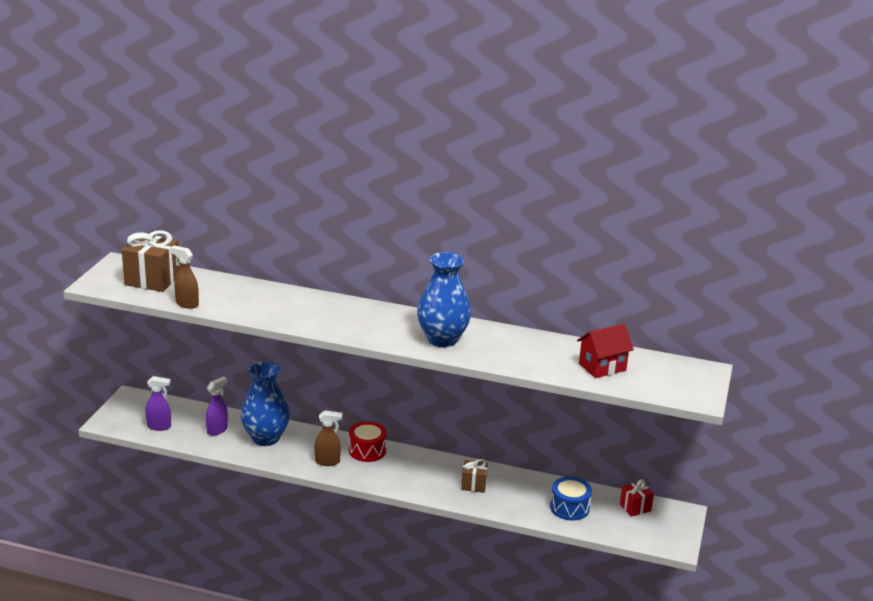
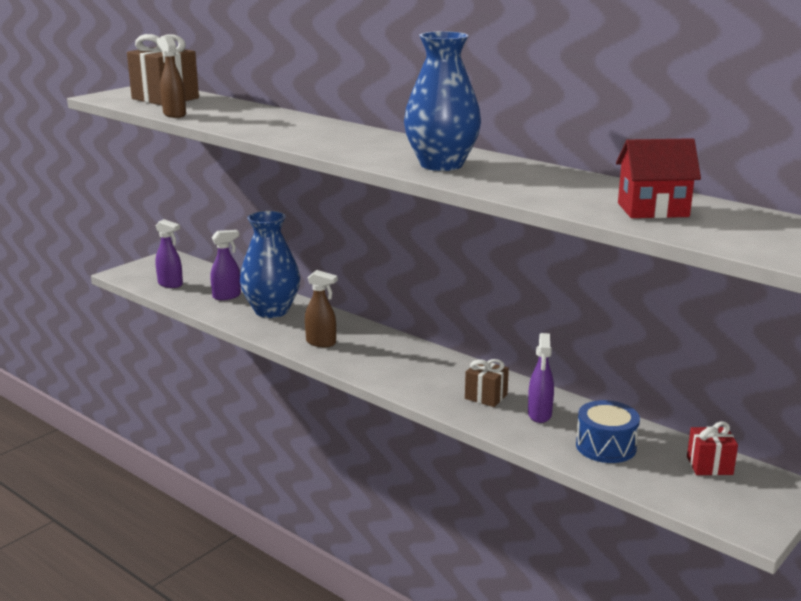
camera: 25 degrees right, 5 degrees down
red drum [349,421,387,462] -> none
none -> purple spray bottle [528,333,554,423]

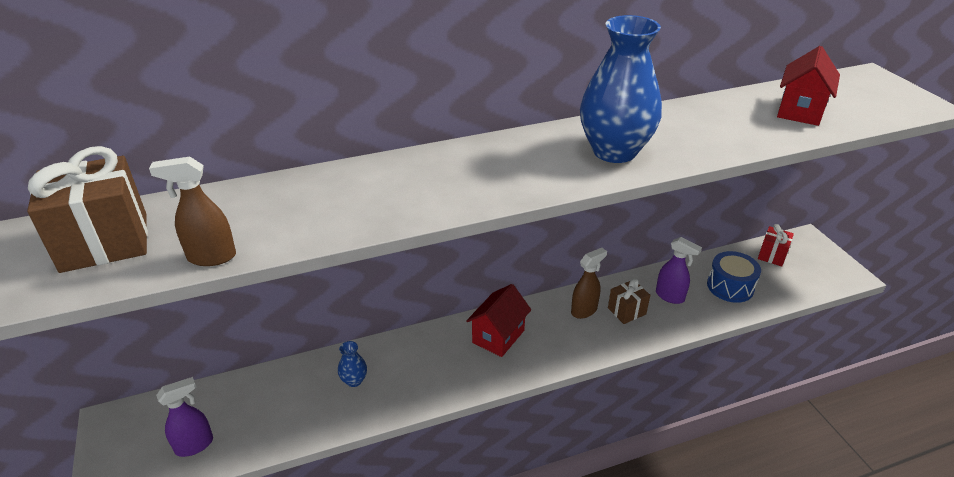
camera: 60 degrees left, 15 degrees up
purple spray bottle [210,230,241,300] -> none
blue vase [240,211,300,318] -> blue vase [338,341,367,387], size x0.42
brown spray bottle [305,270,338,347] -> brown spray bottle moved to [571,248,607,319]
none -> red house [466,284,531,357]

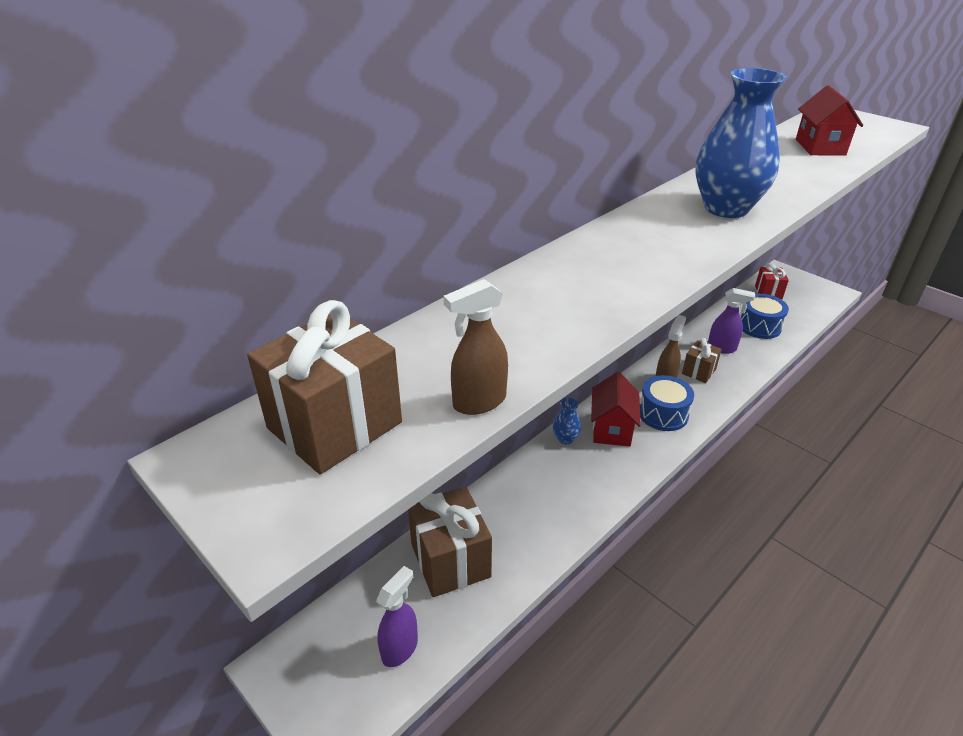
camera: 25 degrees left, 0 degrees up
blue vase [338,341,367,387] -> blue vase moved to [553,398,581,445]
none -> brown gift [408,486,492,597]
none -> blue drum [640,375,694,431]

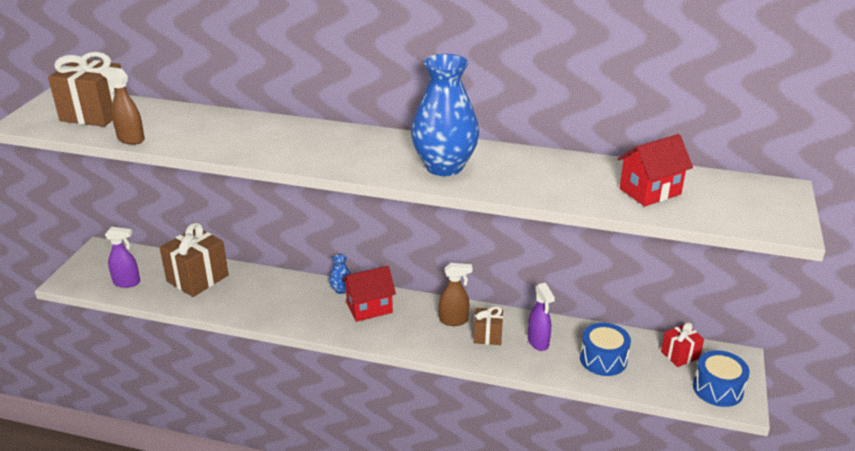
camera: 60 degrees right, 5 degrees down
blue drum [640,375,694,431] -> blue drum moved to [693,350,750,407]

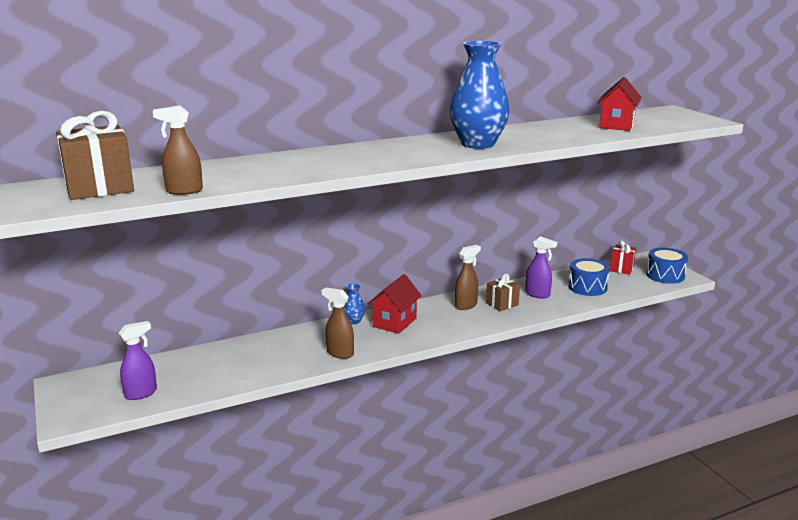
camera: 40 degrees left, 10 degrees down
brown gift [160,222,229,297] -> none
none -> brown spray bottle [322,287,354,359]

